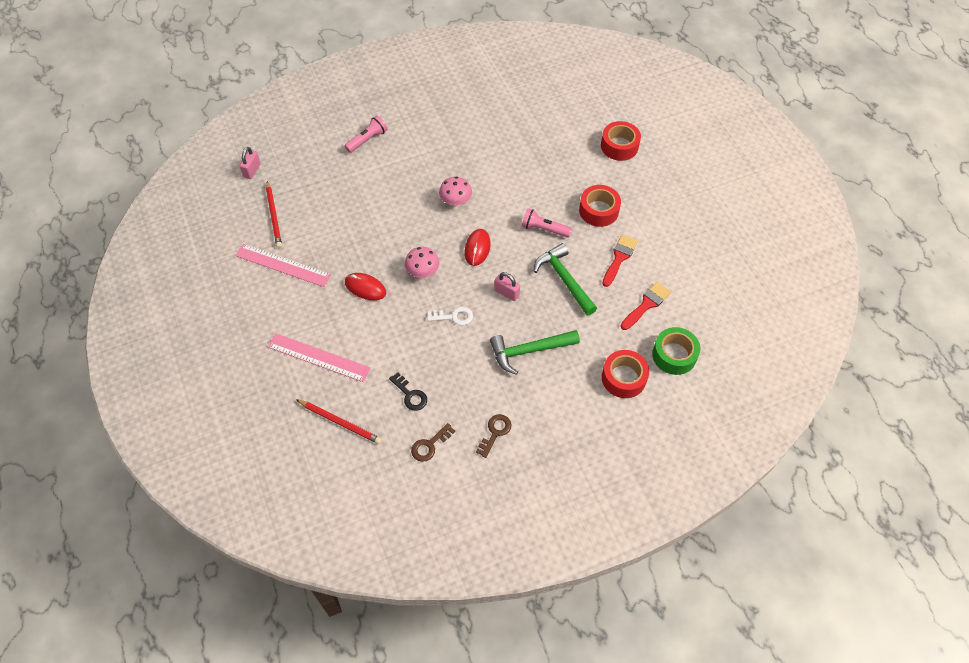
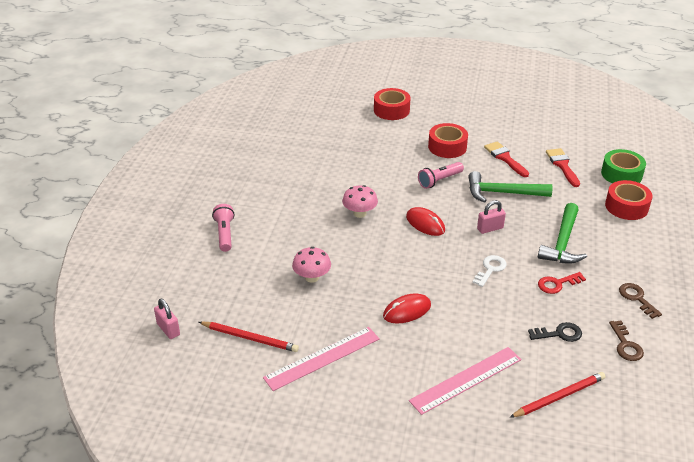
camera: 55 degrees left, 20 degrees down
pink mushroom [405,247,439,278] -> pink mushroom moved to [292,247,331,283]
none -> red key [538,272,586,294]

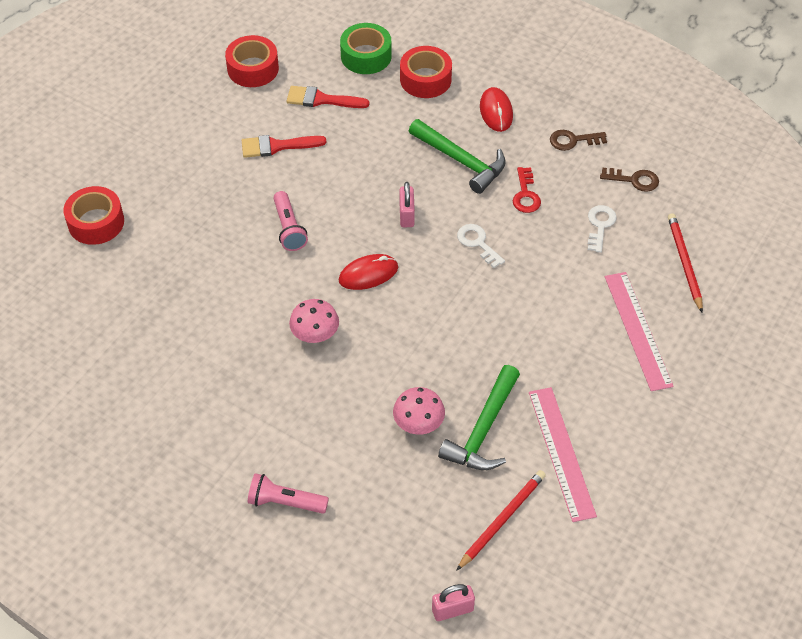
camera: 70 degrees left, 15 degrees up
red mouse [383,293,431,323] -> red mouse moved to [480,87,513,132]
red tape [428,123,468,158] -> red tape moved to [225,35,279,87]
green hammer [469,171,552,203] -> green hammer moved to [438,365,520,470]
black key [528,322,582,342] -> white key [588,205,617,253]

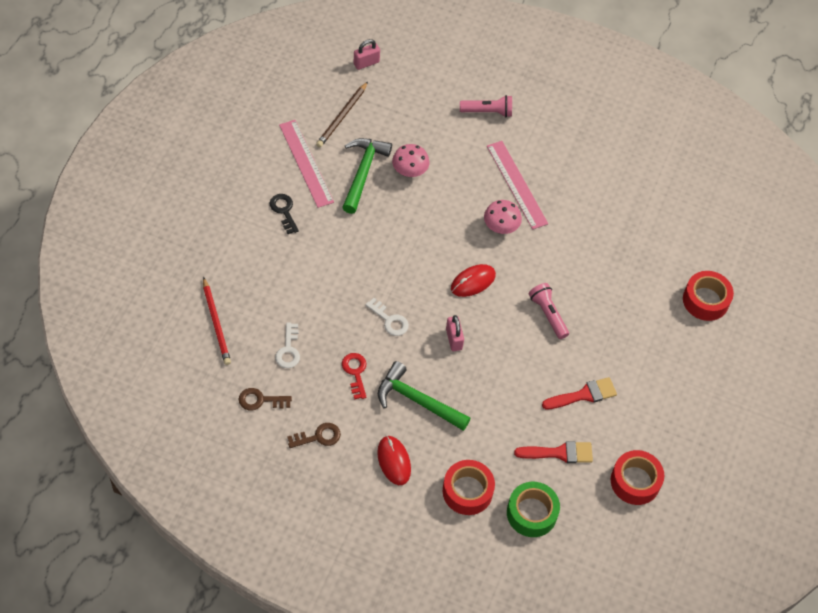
camera: 165 degrees right, 5 degrees up
red pencil [456,470,546,571] -> brown pencil [316,82,368,147]
pink ruler [605,272,673,391] -> pink ruler moved to [487,141,548,229]
none -> black key [270,194,299,234]

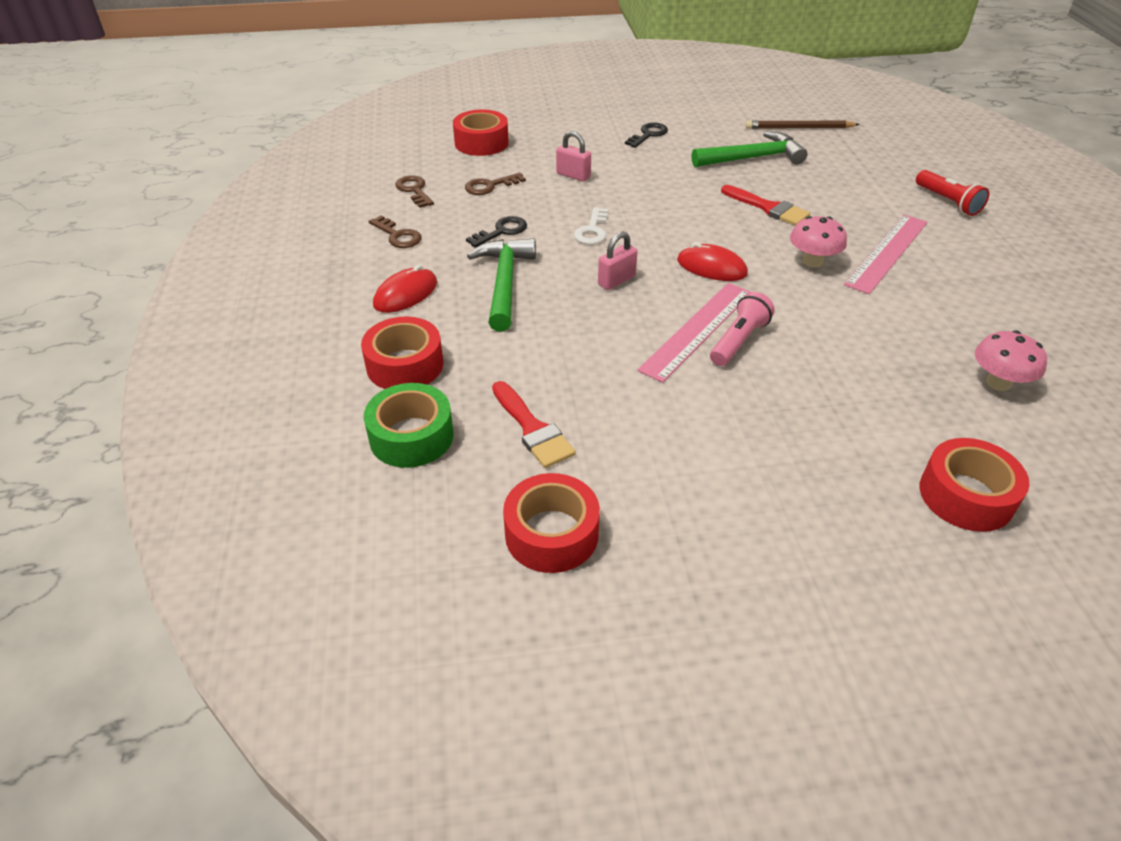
camera: 65 degrees right, 15 degrees down
red pencil [203,277,231,365] -> red tape [453,109,509,156]
white key [275,323,300,368] -> brown key [465,173,526,195]
pink ruler [279,120,334,208] -> pink ruler moved to [637,283,751,383]
red key [342,353,366,399] -> black key [466,216,527,248]
pink padlock [354,39,380,70] -> pink padlock moved to [556,131,591,182]
pink mushroom [392,144,429,177] -> pink mushroom moved to [975,330,1047,391]
pink flashlight [460,95,512,117] -> red flashlight [916,170,989,216]
red brush [542,377,617,409] -> red brush moved to [721,185,810,226]

